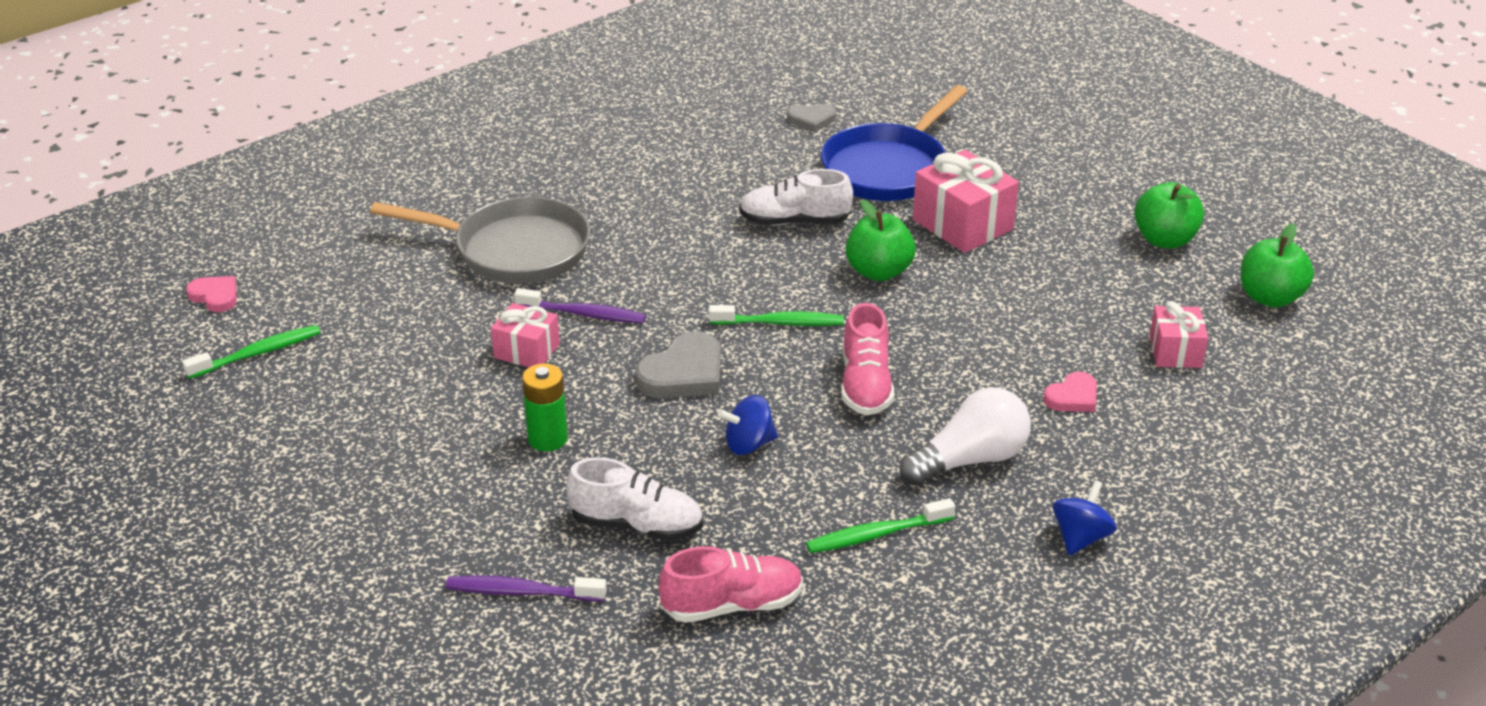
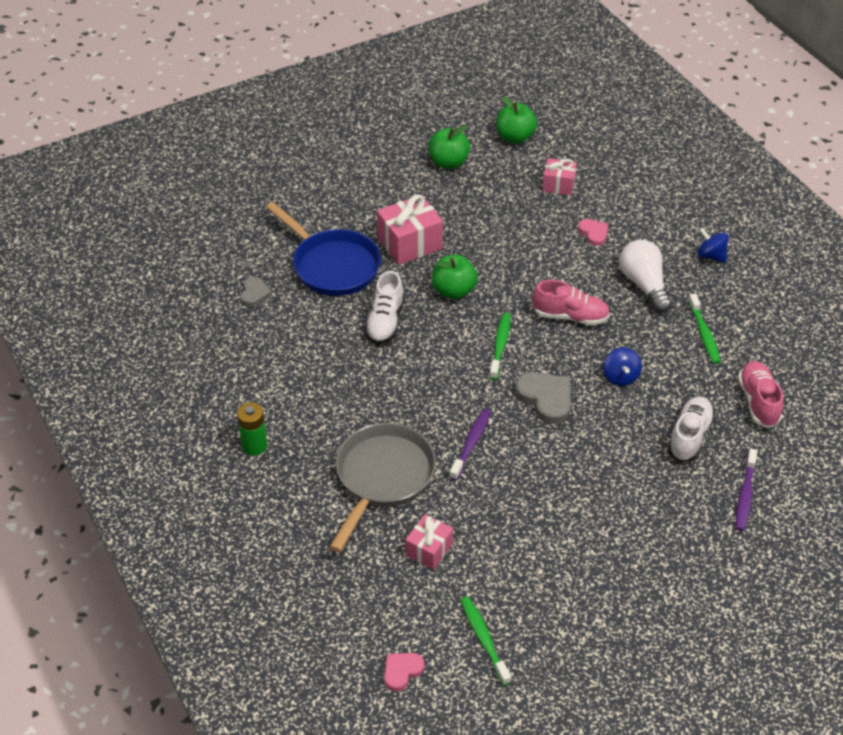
camera: 80 degrees left, 10 degrees up
pink gift [491,303,560,367] -> pink gift moved to [405,514,453,570]
green battery [522,363,568,451] -> green battery moved to [237,402,267,455]

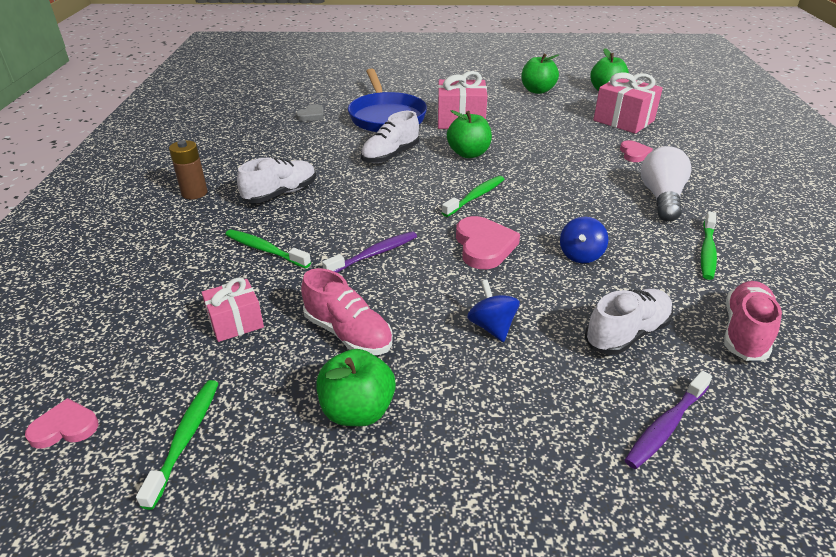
camera: 30 degrees right, 10 degrees down
green battery [237,402,267,455] -> brown battery [169,140,208,199]
grey pan [329,423,436,552] -> green toothbrush [225,229,311,268]
grey heart [515,373,571,424] -> pink heart [456,216,520,269]
pink shoe [532,280,610,325] -> pink shoe moved to [301,268,393,355]
pink gift [542,158,577,195] -> pink gift [593,72,663,134], size x1.65
blue spinning top [698,227,729,263] -> blue spinning top moved to [467,280,520,342]
none -> white shoe [237,158,316,203]
none -> green apple [317,349,396,426]

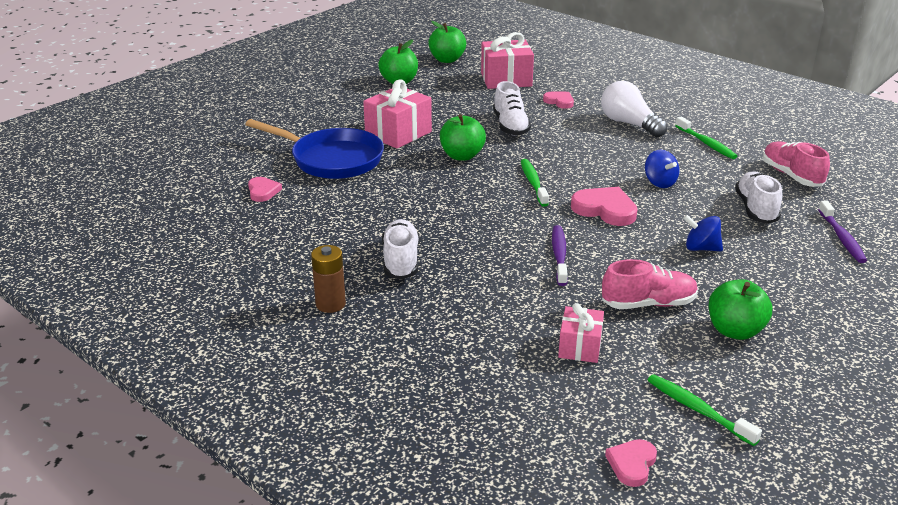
camera: 50 degrees left, 5 degrees down
green toothbrush [225,229,311,268] -> none
grey heart [296,104,324,121] -> pink heart [248,177,282,202]
white shoe [361,111,419,163] -> white shoe moved to [493,81,531,136]

